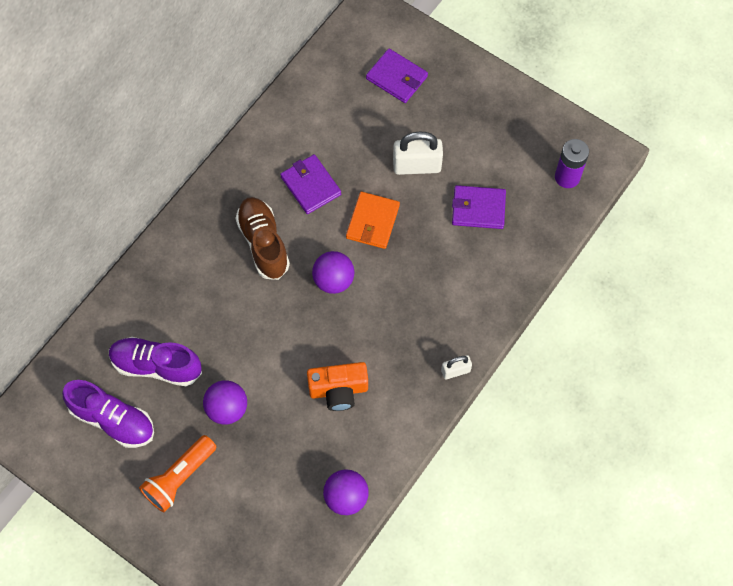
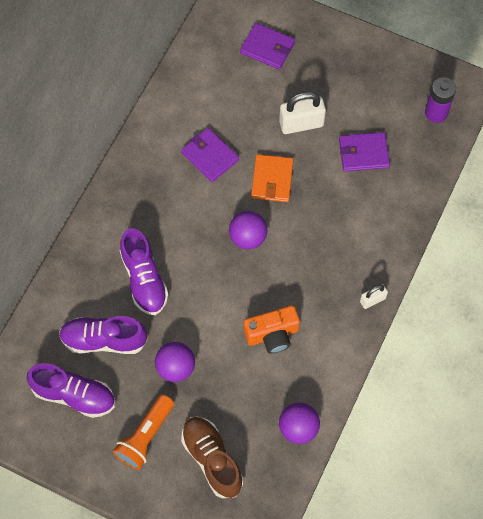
camera: 10 degrees left, 0 degrees up
brown shoe [235,197,290,280] -> brown shoe moved to [181,416,243,498]
none -> purple shoe [120,228,169,315]

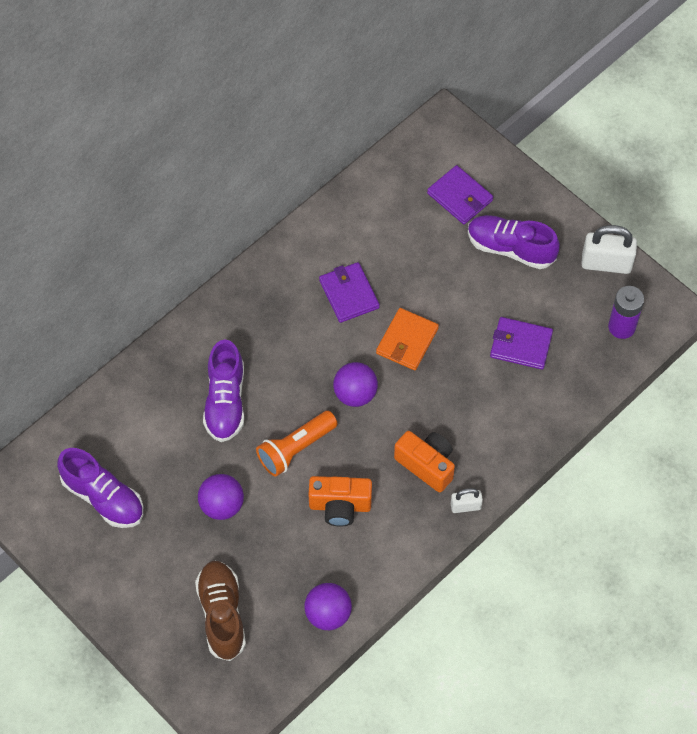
camera: 20 degrees right, 5 degrees down
purple shoe [59,316,147,354] -> purple shoe moved to [468,215,560,269]
orange flashlight [113,394,174,470] -> orange flashlight moved to [256,411,338,477]
white padlock [279,91,326,134] -> white padlock moved to [581,225,637,274]
none -> orange camera [394,431,455,493]

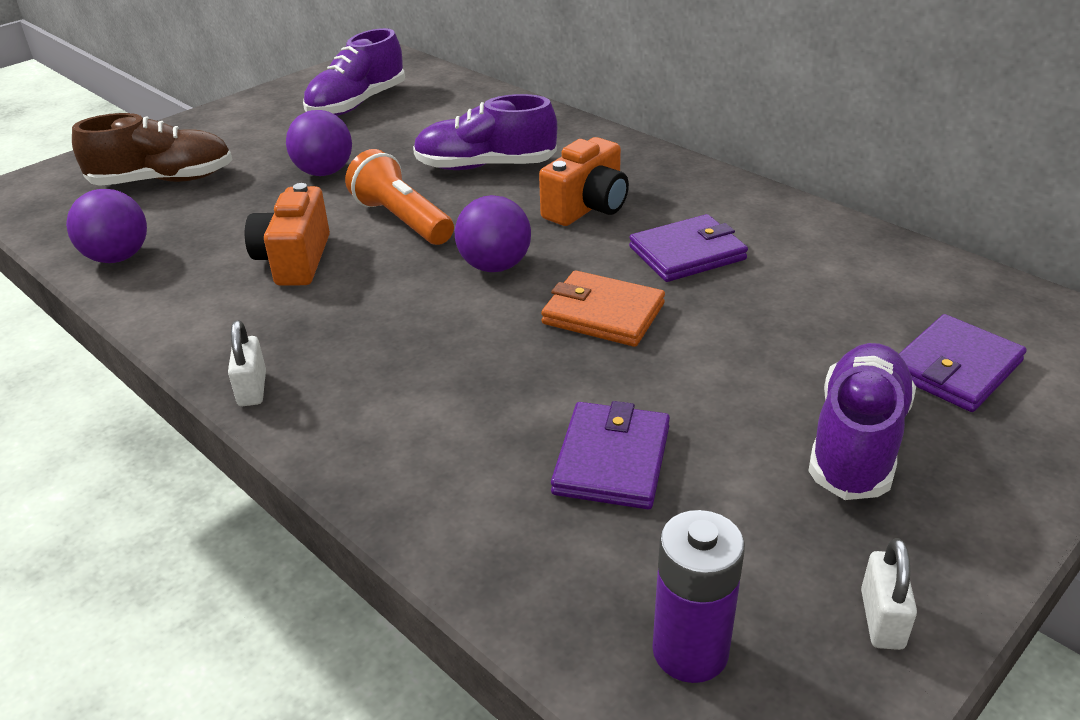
camera: 90 degrees right, 25 degrees down
orange camera [394,431,455,493] -> orange camera moved to [539,137,629,226]
white padlock [581,225,637,274] -> white padlock [861,538,917,650], size x0.56

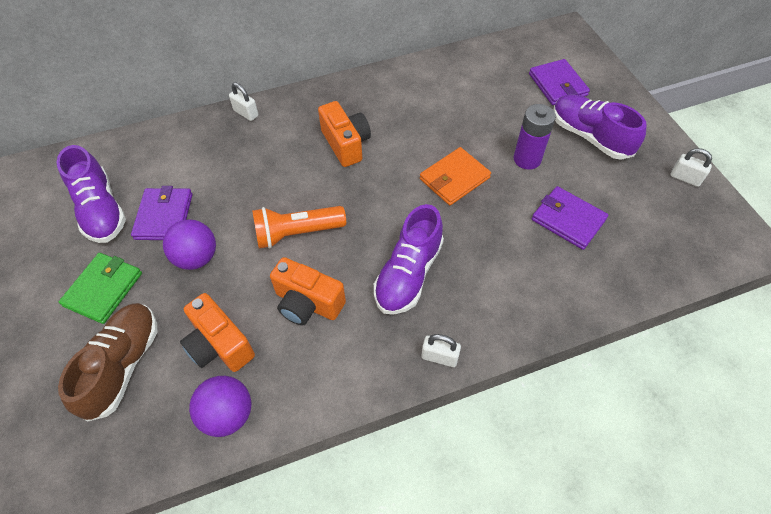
camera: 65 degrees left, 20 degrees up
purple shoe [413,94,557,170] -> purple shoe moved to [374,204,444,315]
purple ball [455,195,531,272] -> none
purple wallet [629,214,748,282] -> purple wallet moved to [131,186,193,240]
purple battery [652,510,745,683] -> purple battery moved to [514,104,556,170]
none -> green wallet [59,253,142,324]
none -> orange camera [180,293,255,372]
none -> white padlock [229,82,259,121]

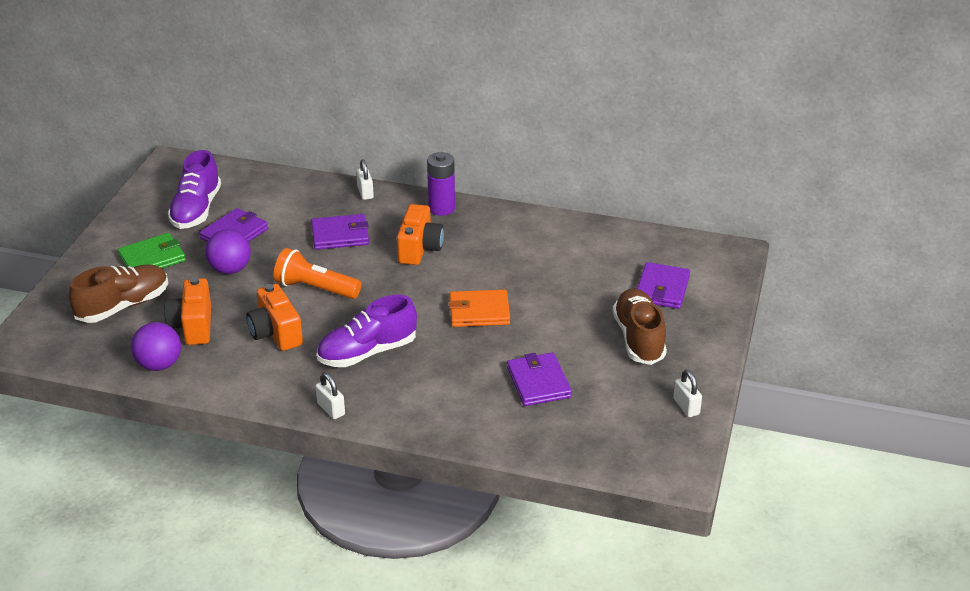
camera: 35 degrees right, 20 degrees down
purple battery [514,104,556,170] -> purple battery moved to [427,152,455,216]
purple shoe [553,94,647,160] -> brown shoe [612,288,667,365]
none -> purple wallet [311,214,369,250]

